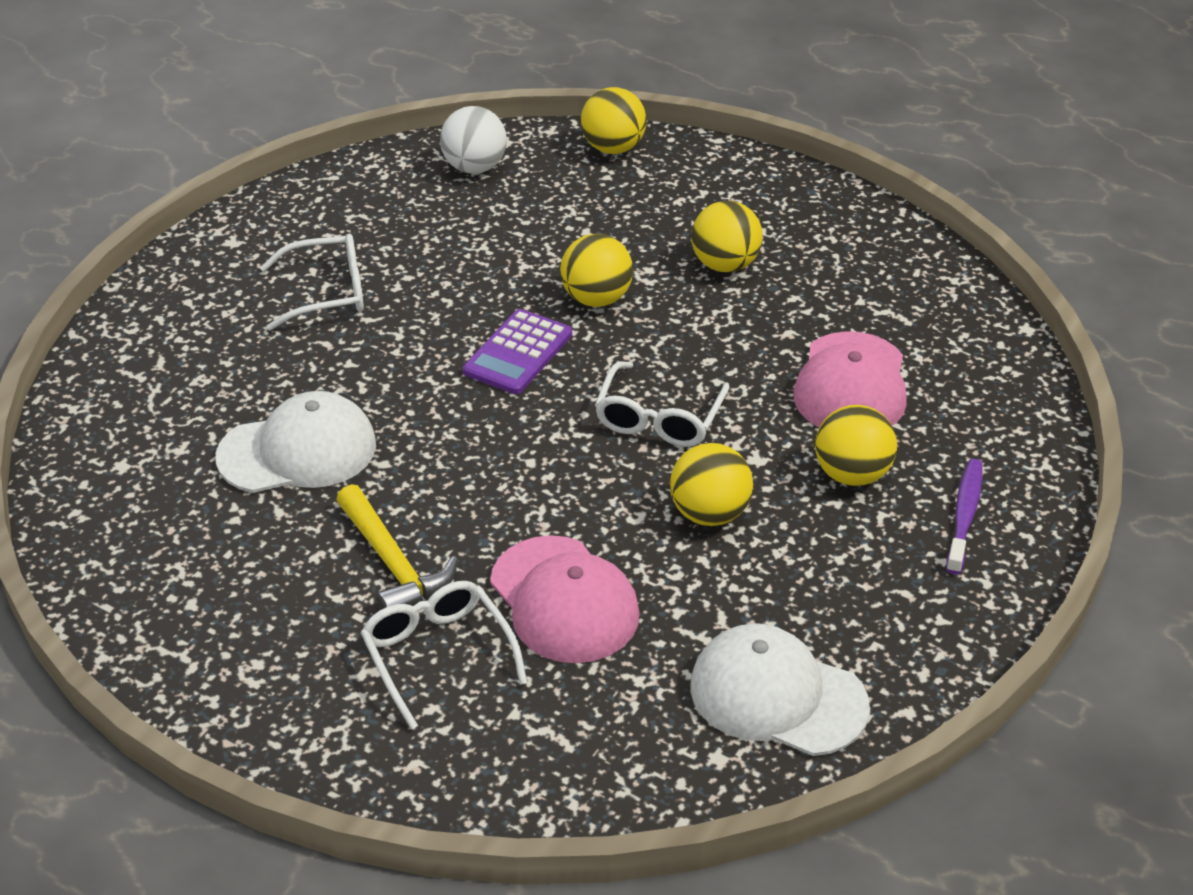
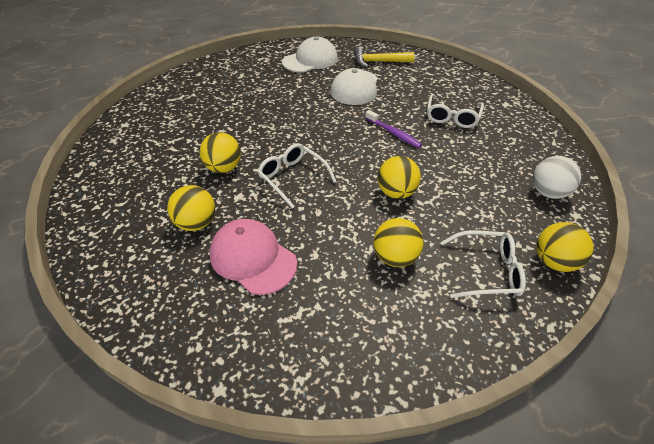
camera: 120 degrees right, 5 degrees up
yellow hammer [336,484,458,610] -> yellow hammer moved to [354,47,415,68]
white glasses [361,581,527,730] -> white glasses moved to [441,230,526,298]
purple calculator [463,309,572,394] -> none
pink cap [490,535,640,663] -> none
white cap [690,623,870,756] -> white cap moved to [282,37,338,73]
purple toothbrush [946,459,983,575] -> purple toothbrush moved to [365,110,422,148]

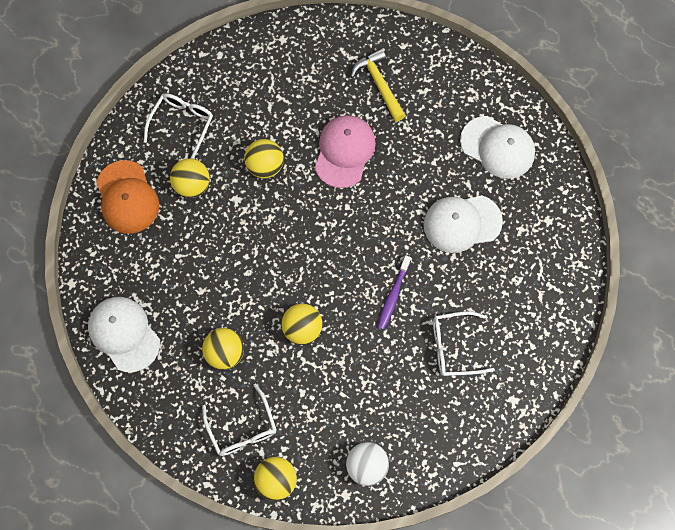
camera: 65 degrees right, 25 degrees up
pink cap [210,219,297,295] -> pink cap moved to [315,115,376,188]
white glasses [257,143,336,209] -> white glasses moved to [144,93,213,159]
yellow hammer [354,47,415,68] -> yellow hammer moved to [350,48,406,122]
none -> white cap [88,297,160,372]
none -> orange cap [96,160,159,234]

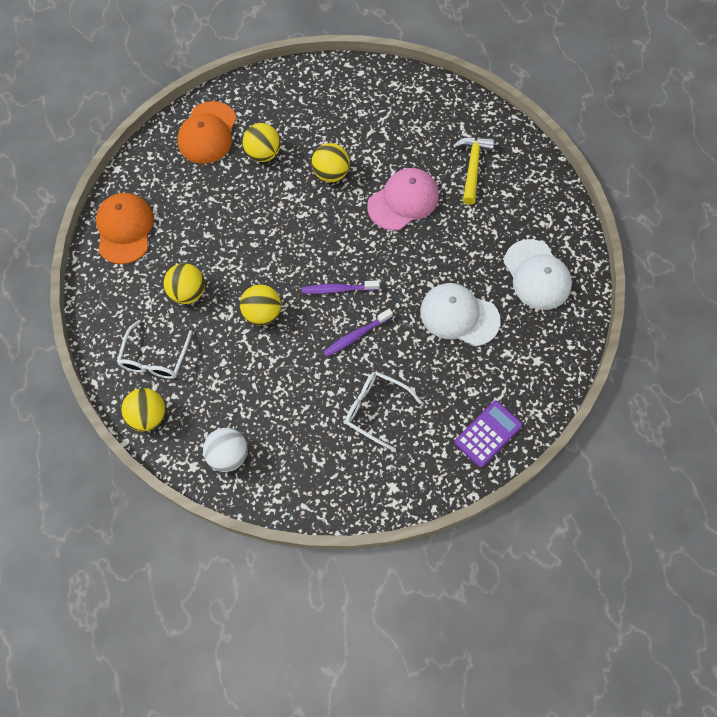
camera: 35 degrees right, 5 degrees down
white cap [88,297,160,372] -> orange cap [96,193,154,264]
white glasses [144,93,213,159] -> none
none -> purple toothbrush [302,280,380,294]
none -> purple calculator [454,400,523,467]

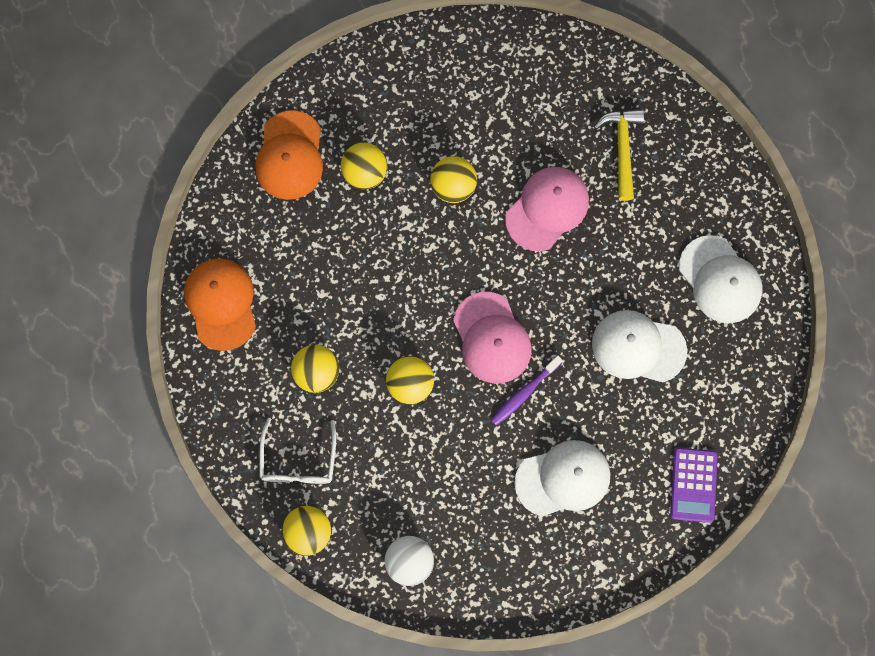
camera: 10 degrees left, 10 degrees up
purple toothbrush [302,280,380,294] -> pink cap [453,292,532,383]
white glasses [345,371,422,451] -> white cap [514,440,611,517]
purple calculator [454,400,523,467] -> purple calculator turned 150 degrees clockwise [670,448,718,523]

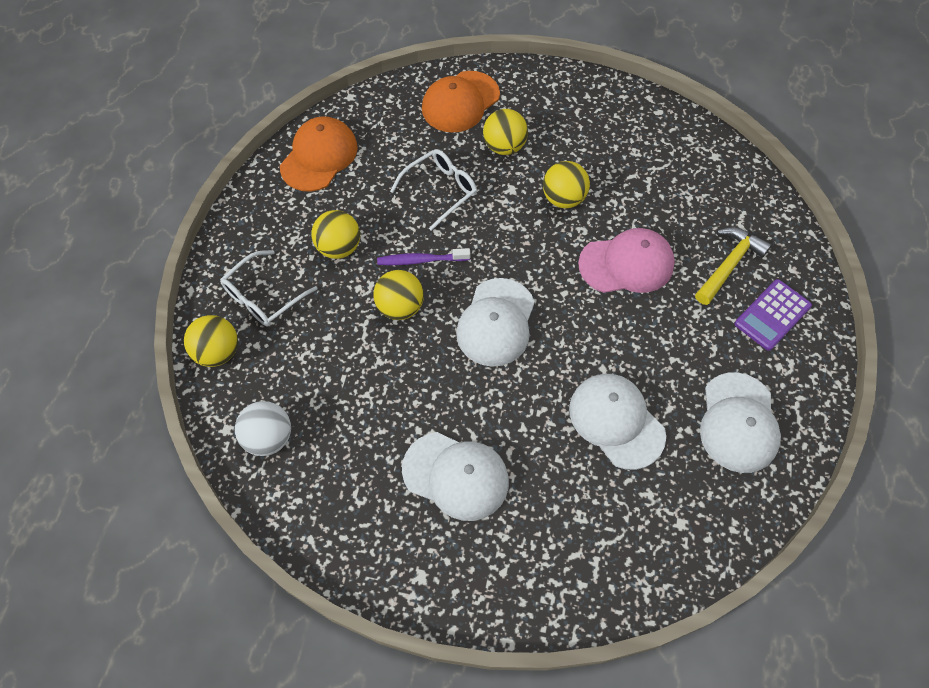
camera: 40 degrees right, 15 degrees down
pink cap [453,292,532,383] -> white cap [456,278,535,367]
purple toothbrush [491,355,563,426] -> purple toothbrush moved to [377,248,470,265]
purple calculator [670,448,718,523] -> purple calculator moved to [734,279,812,351]
none -> white glasses [390,149,477,231]

